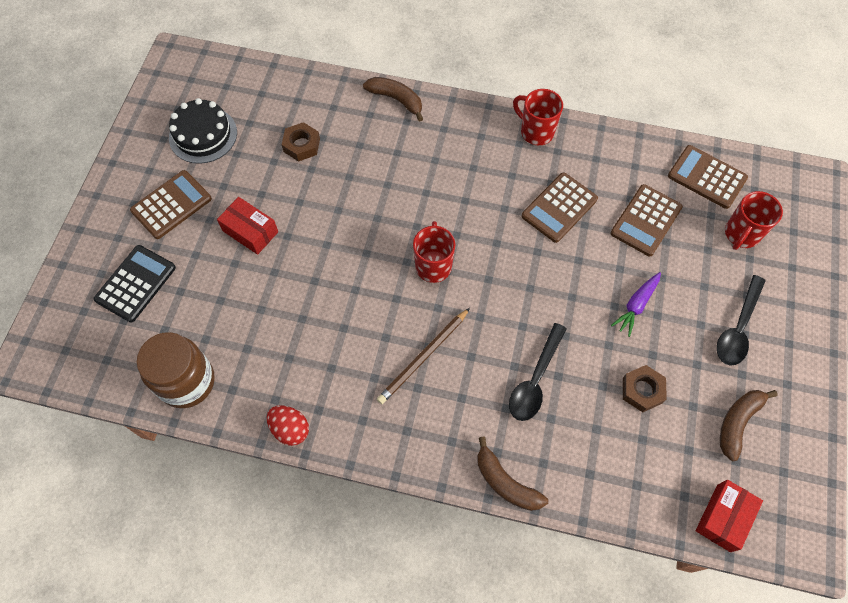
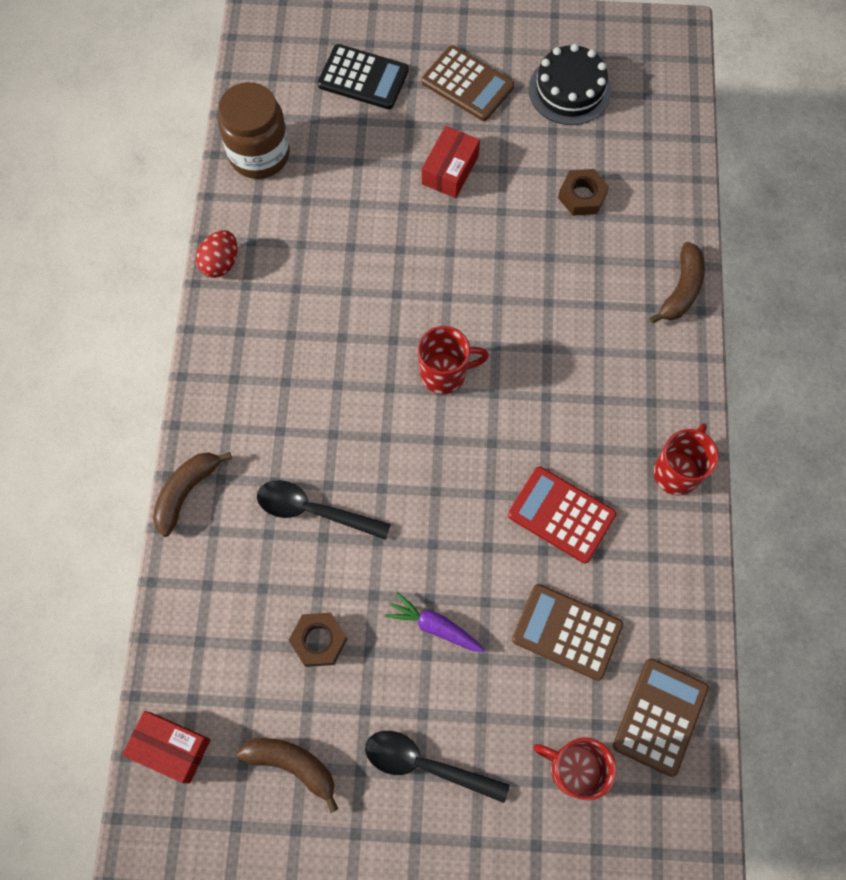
camera: 80 degrees right, 5 degrees up
brown pencil [377,308,470,404] -> none
brown calculator [521,172,598,243] -> red calculator [508,467,617,563]

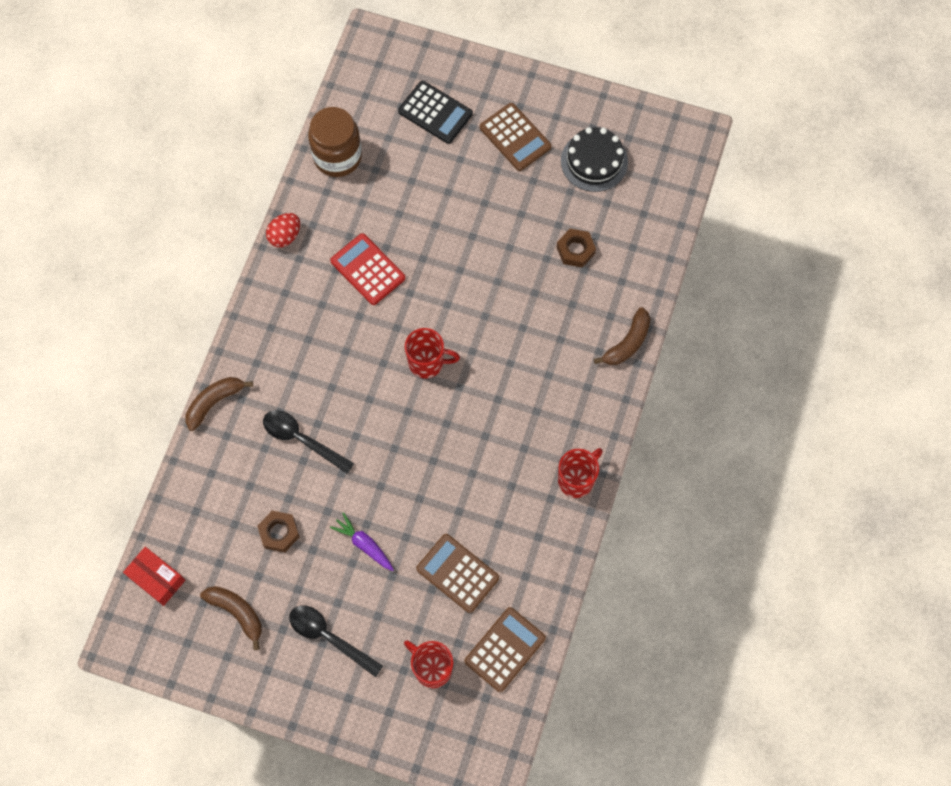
camera: 15 degrees right, 0 degrees up
red box [422,126,480,198] -> none
red calculator [508,467,617,563] -> red calculator moved to [330,233,405,305]

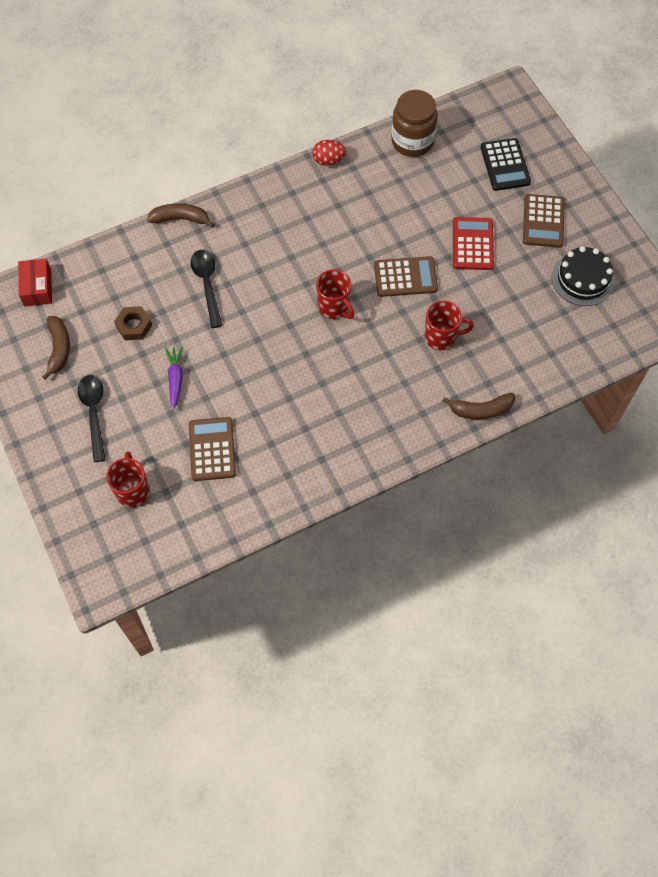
camera: 45 degrees right, 5 degrees down
red calculator [330,233,405,305] -> red calculator moved to [453,217,494,270]
brown calculator [464,607,546,692] -> brown calculator moved to [374,256,438,297]
brown nut [557,229,596,268] -> none
red mug [558,448,603,498] -> red mug moved to [424,301,474,350]

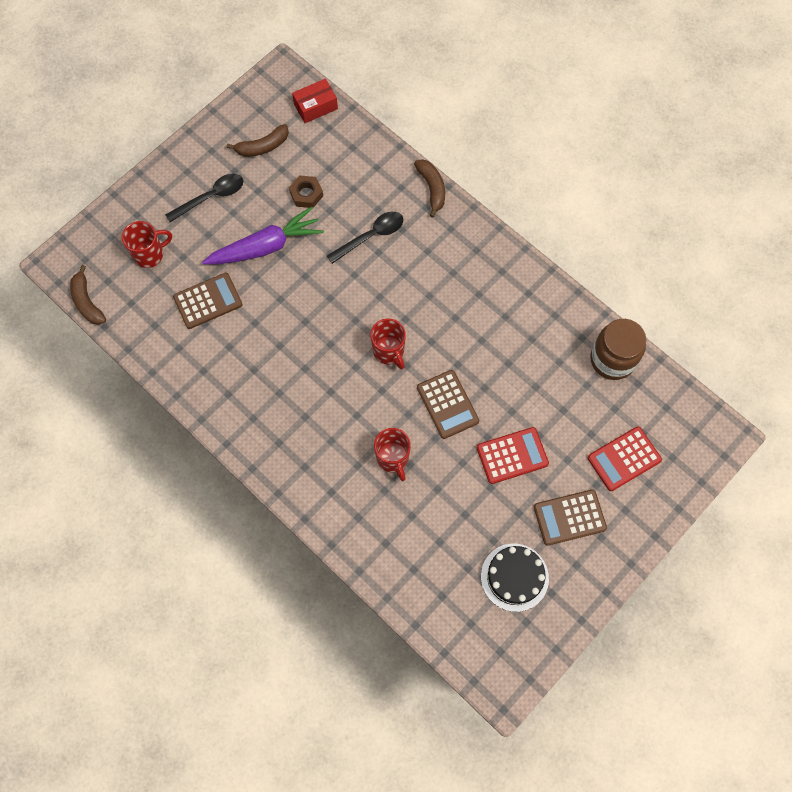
camera: 70 degrees right, 5 degrees up
purple carrot [165,347,183,409] -> purple carrot [202,206,324,264], size x1.92
red egg [312,140,346,166] -> none
red mug [316,269,354,319] -> red mug turned 60 degrees counterclockwise [370,319,406,370]
brown banana [442,393,515,419] -> brown banana moved to [70,265,106,325]
black calculator [480,138,531,191] -> red calculator [588,427,662,491]

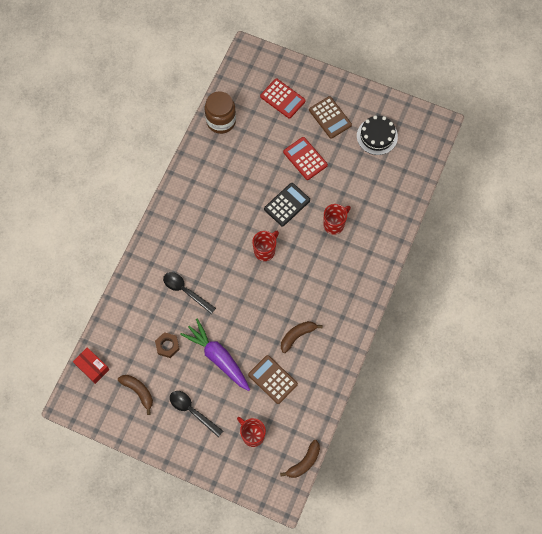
camera: 110 degrees left, 0 degrees up
brown banana [414,159,445,218] -> brown banana moved to [281,321,323,353]
brown calculator [417,370,479,439] -> black calculator [264,183,310,227]

